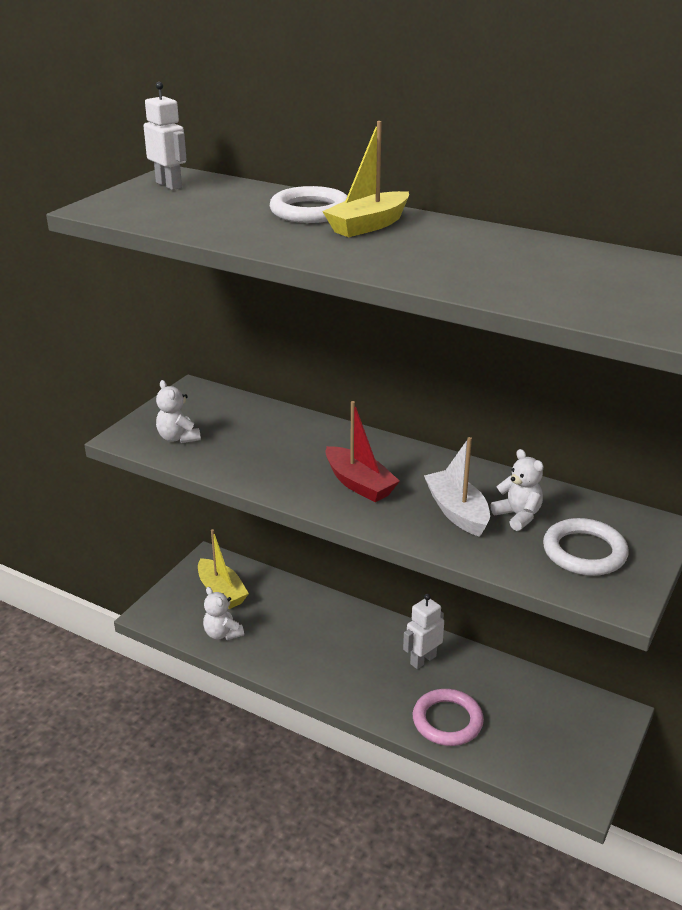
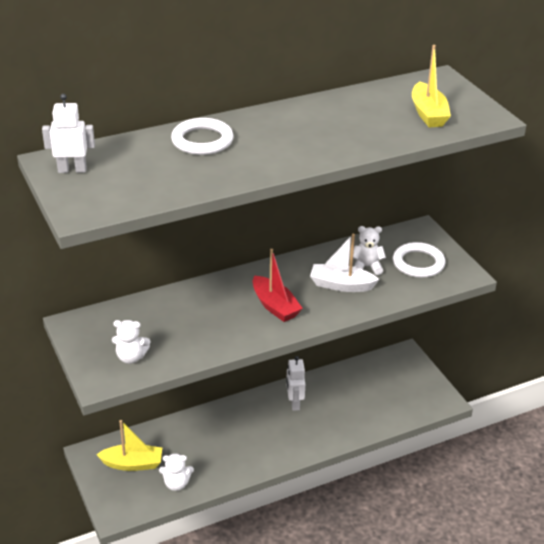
camera: 55 degrees left, 5 degrees up
yellow boat [322,121,409,237] -> yellow boat moved to [412,45,451,127]
red boat [325,401,400,502] -> red boat turned 60 degrees clockwise [253,249,303,322]
pink ring [413,689,484,746] -> none

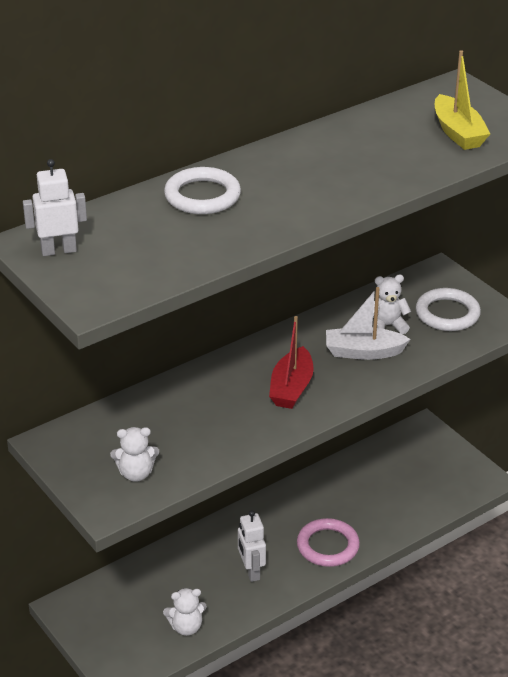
camera: 10 degrees left, 0 degrees up
yellow boat [96,420,162,471] -> none
red boat [253,249,303,322] -> red boat turned 60 degrees clockwise [269,316,314,409]
white robot [286,356,305,411] -> white robot moved to [238,510,266,582]
none -> pink ring [297,518,360,567]

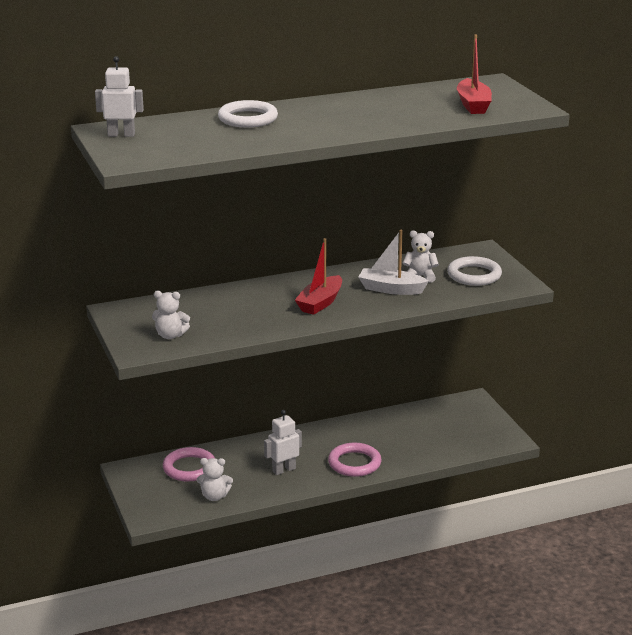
camera: 15 degrees right, 10 degrees down
white robot [238,510,266,582] -> white robot turned 60 degrees clockwise [264,410,302,475]
yellow boat [435,50,490,150] -> red boat [457,34,492,114]
none -> pink ring [163,447,215,482]

